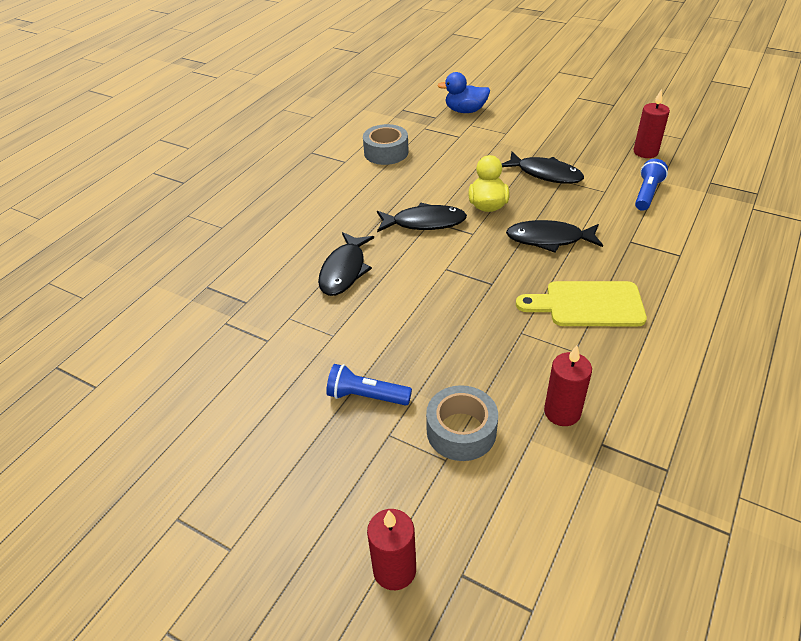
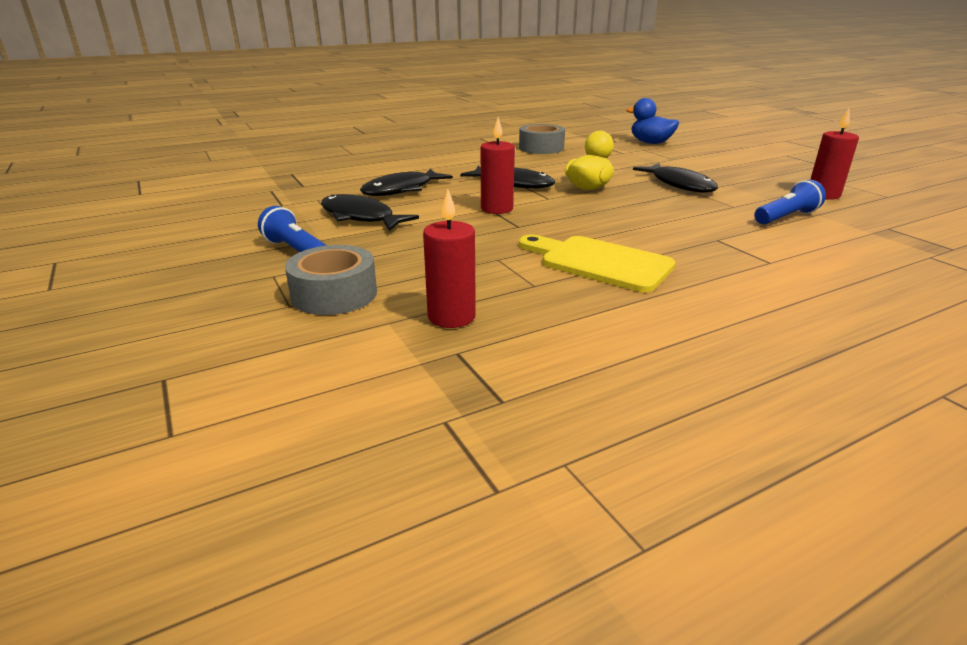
camera: 30 degrees right, 15 degrees down
red candle [367,509,416,590] -> red candle moved to [481,117,515,214]
black fish [506,220,603,253] -> black fish moved to [321,194,419,231]

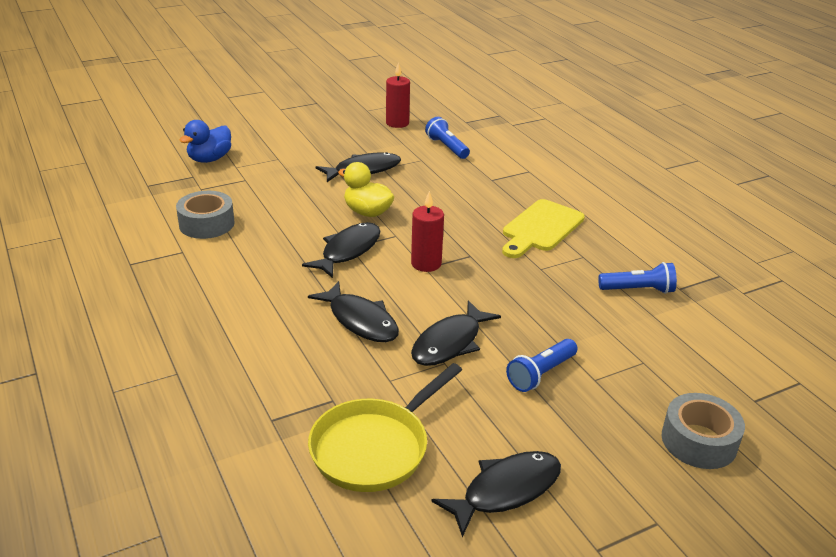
camera: 90 degrees left, 5 degrees up
grey tape [285,245,377,315] -> grey tape moved to [661,393,745,469]
red candle [423,189,476,328] -> blue flashlight [598,262,677,294]
none -> yellow pan [308,363,462,492]
none -> black fish [432,451,561,537]

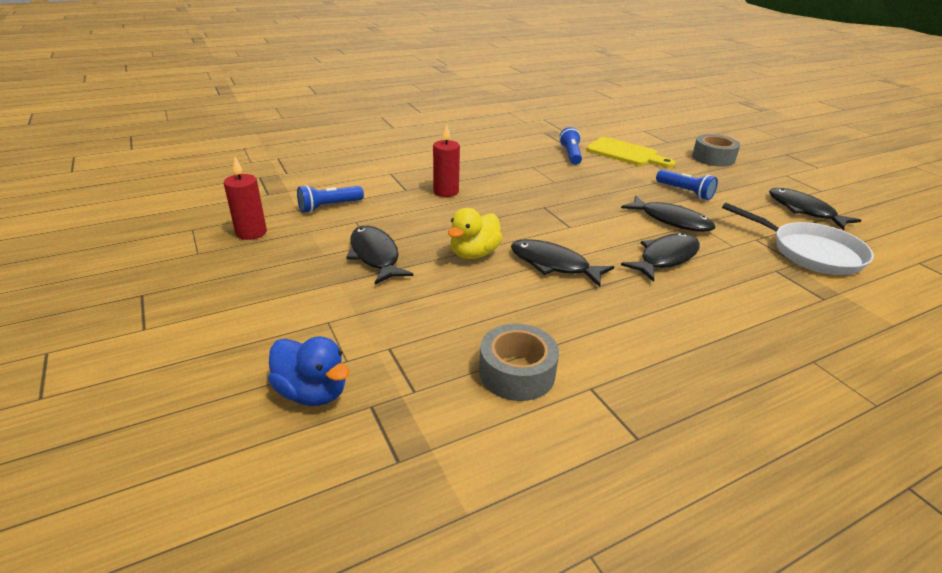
camera: 90 degrees left, 0 degrees up
yellow pan [308,363,462,492] -> white pan [722,203,874,275]
red candle [411,191,444,272] -> red candle moved to [433,124,460,197]
yellow cutting board [502,199,585,258] -> yellow cutting board moved to [586,137,676,168]

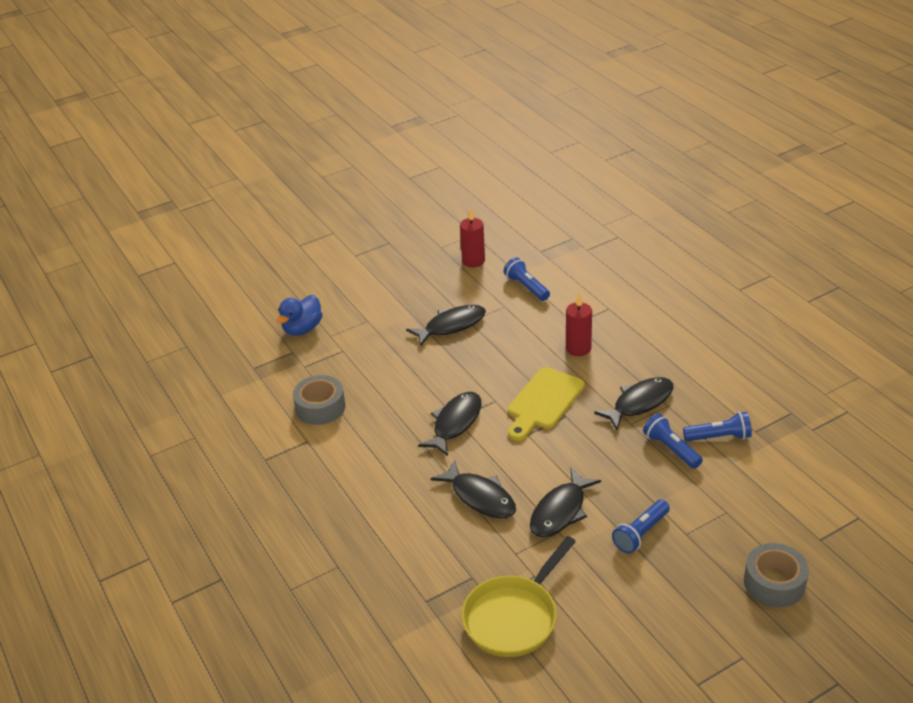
camera: 90 degrees right, 5 degrees up
yellow duck [448,208,503,259] -> none
yellow cutting board [586,137,676,168] -> yellow cutting board moved to [508,367,585,441]
white pan [722,203,874,275] -> yellow pan [462,536,576,657]
black fish [769,188,861,230] -> black fish moved to [594,377,673,430]
none -> blue flashlight [643,413,703,469]

